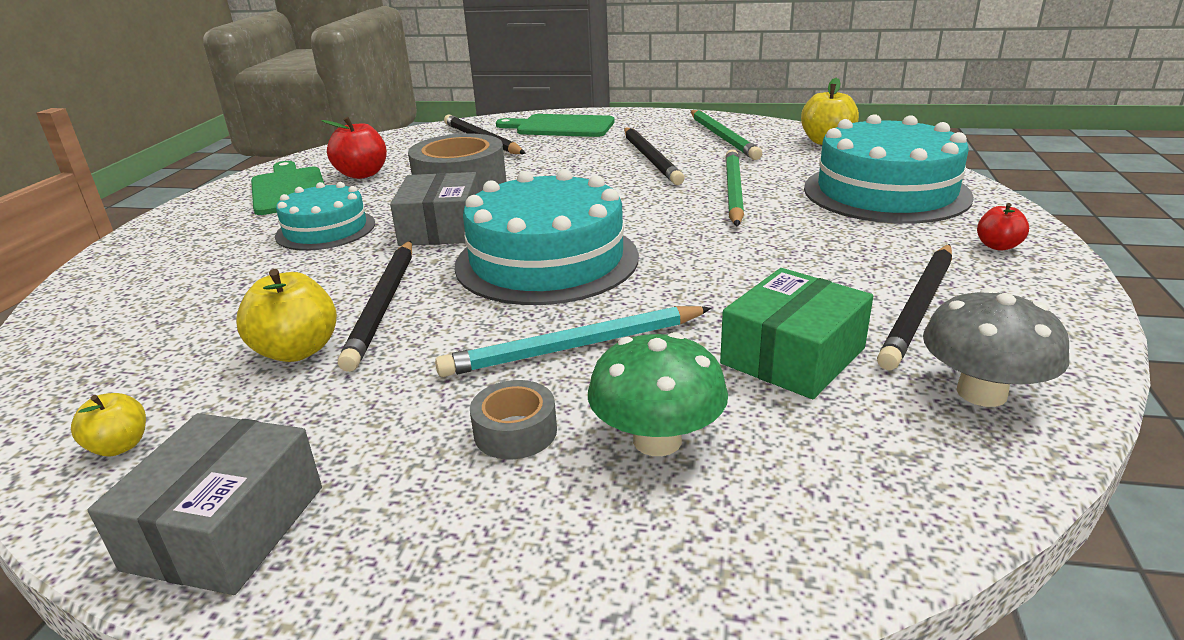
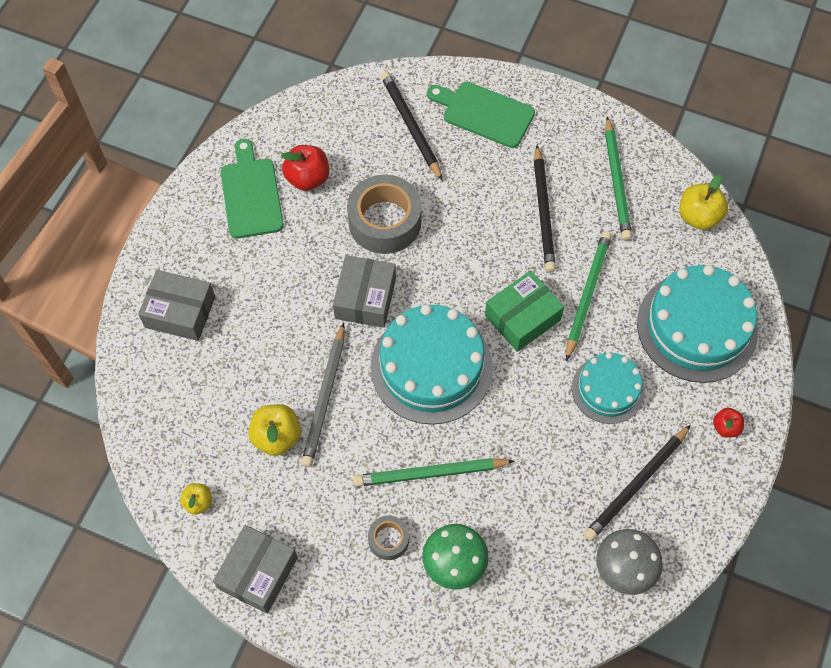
camera: 10 degrees right, 35 degrees up
turquoise cake [275,182,375,251] -> turquoise cake moved to [572,353,645,424]
black pencil [338,241,412,372] -> grey pencil [301,323,345,467]
turquoise pencil [435,306,712,377] -> green pencil [353,458,515,487]
green box [720,268,873,399] -> green box moved to [485,271,564,352]
none -> grey box [138,270,215,341]

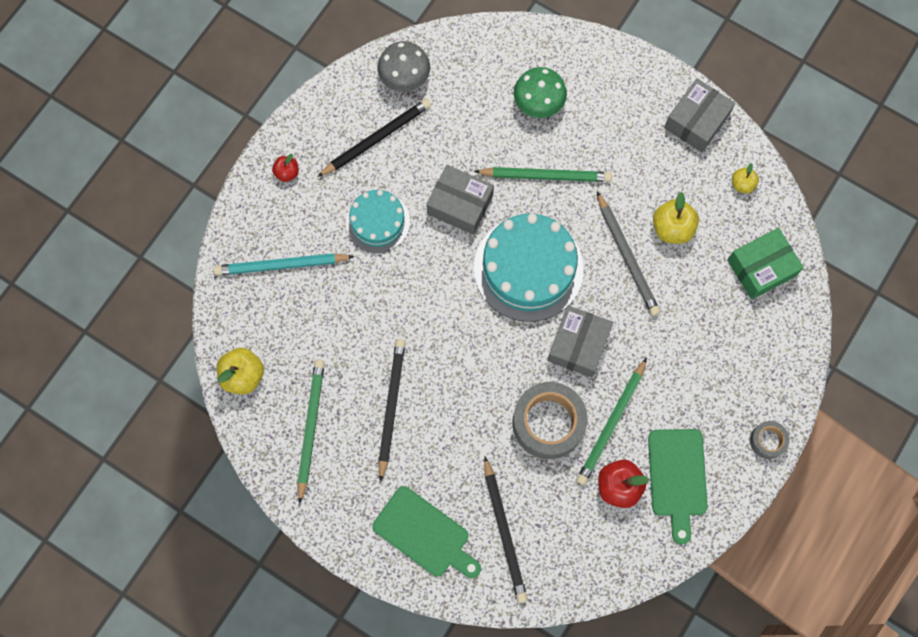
camera: 170 degrees left, 10 degrees up
grey box [138,270,215,341] -> grey box moved to [426,165,494,235]
grey pencil [301,323,345,467] -> grey pencil turned 135 degrees clockwise [597,192,660,316]
grey tape [368,515,409,560] -> grey tape moved to [750,421,790,459]
green box [485,271,564,352] -> green box moved to [727,228,804,299]
green pencil [566,231,612,361] -> green pencil moved to [576,358,647,485]
turquoise cake [637,265,758,383] -> turquoise pencil [213,253,355,275]

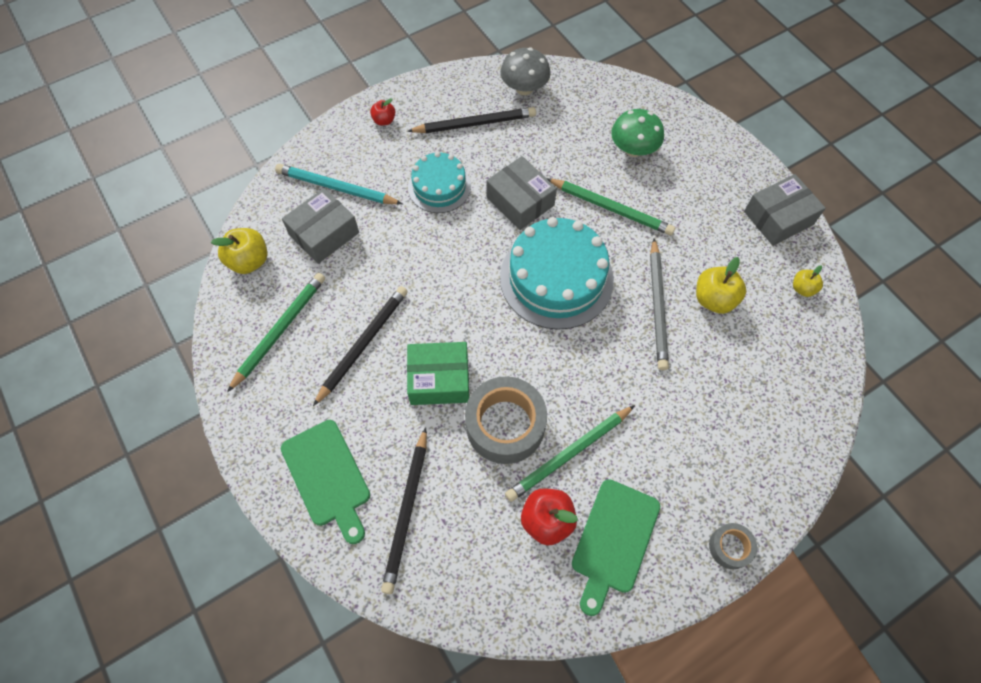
camera: 25 degrees right, 10 degrees down
grey box [547,305,613,377] -> grey box moved to [282,188,359,264]
green box [727,228,804,299] -> green box moved to [407,342,469,405]

